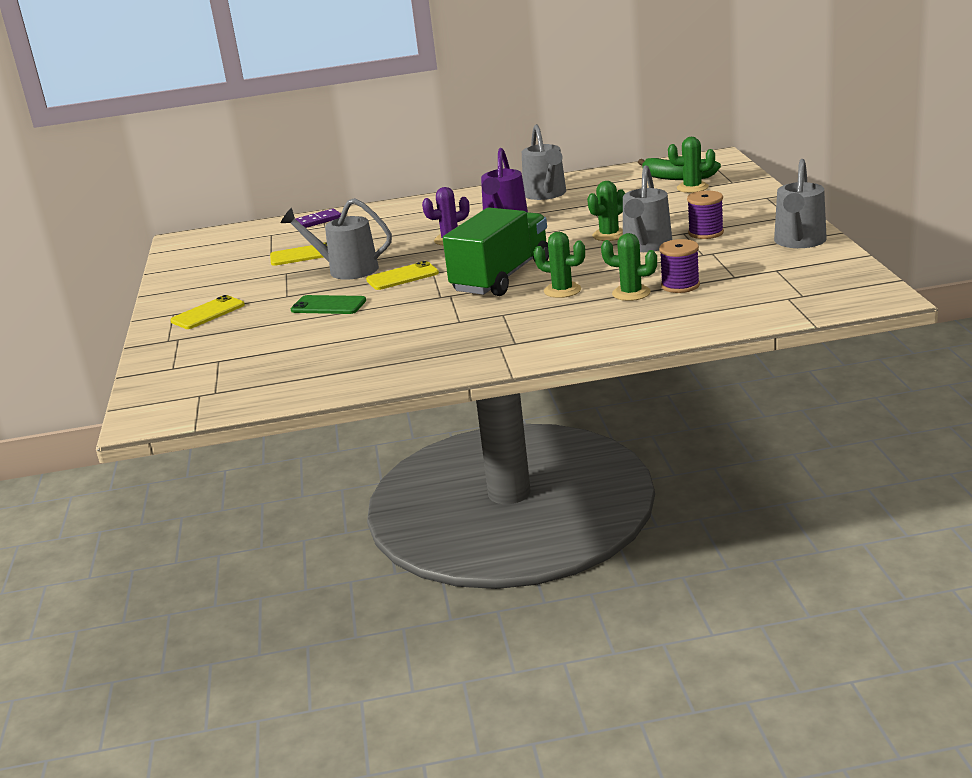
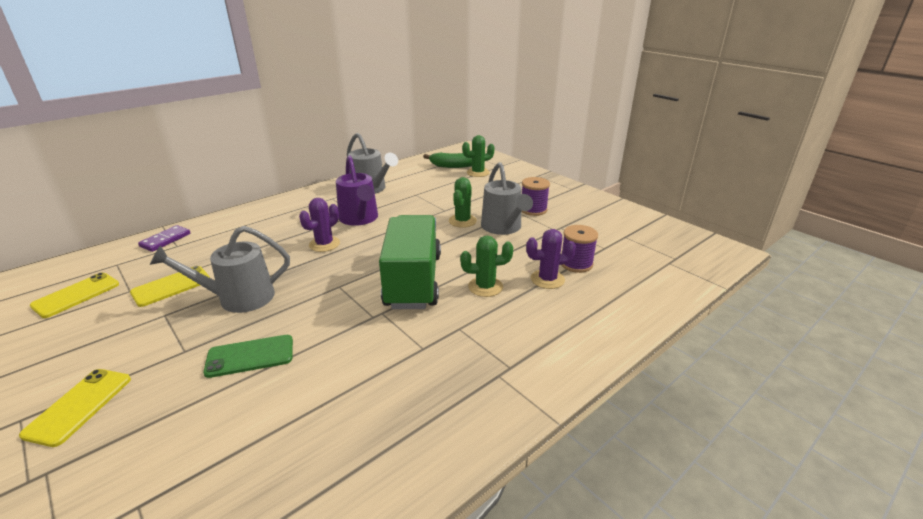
camera: 35 degrees left, 5 degrees up
yellow phone [366,261,439,290] -> yellow phone moved to [30,272,119,318]
green cactus [601,233,657,301] -> purple cactus [526,229,576,289]
grey watering can [774,159,827,248] -> none

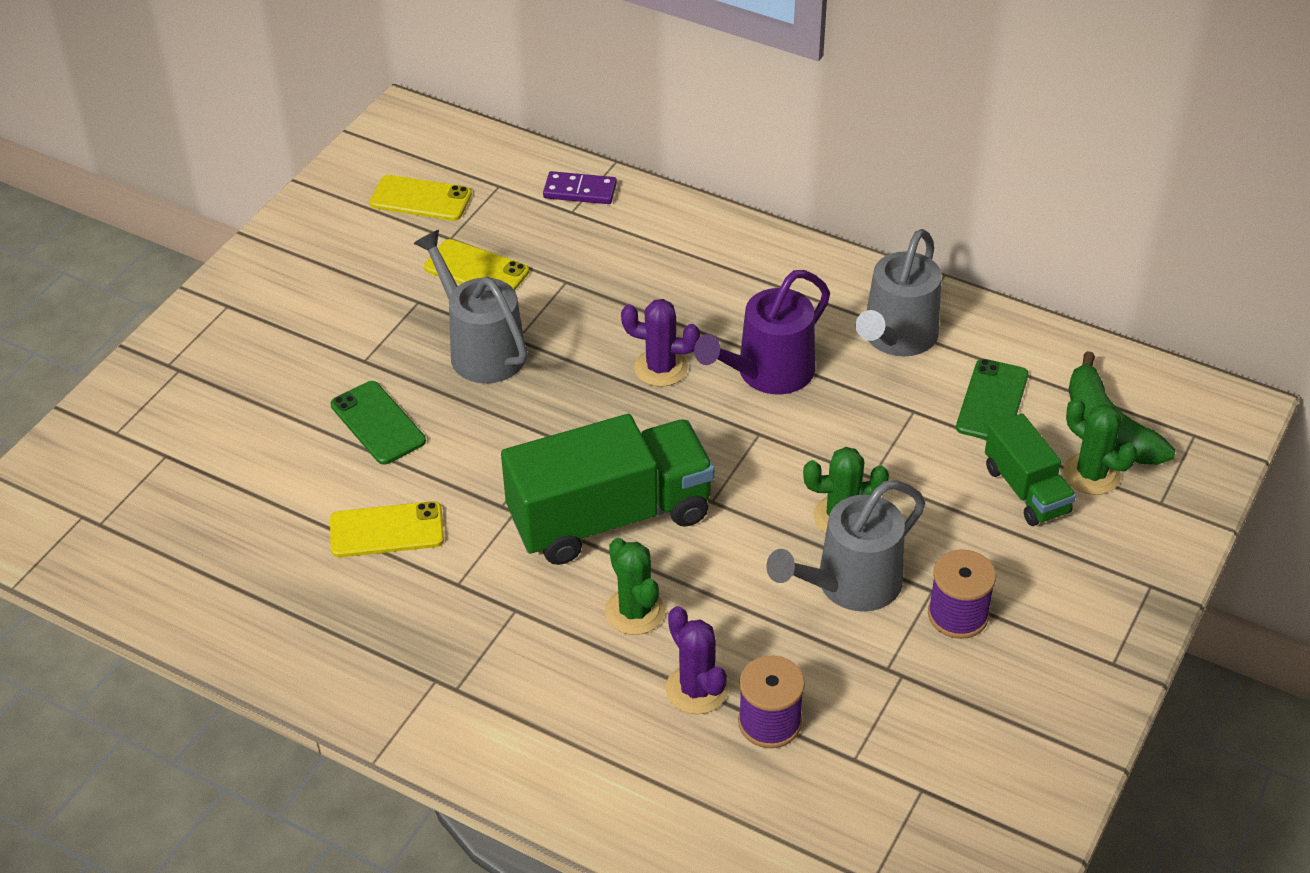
camera: 70 degrees right, 15 degrees up
yellow phone [19,369,131,447] -> yellow phone moved to [330,501,444,557]
none -> green phone [956,359,1029,440]
none -> green truck [985,413,1076,526]

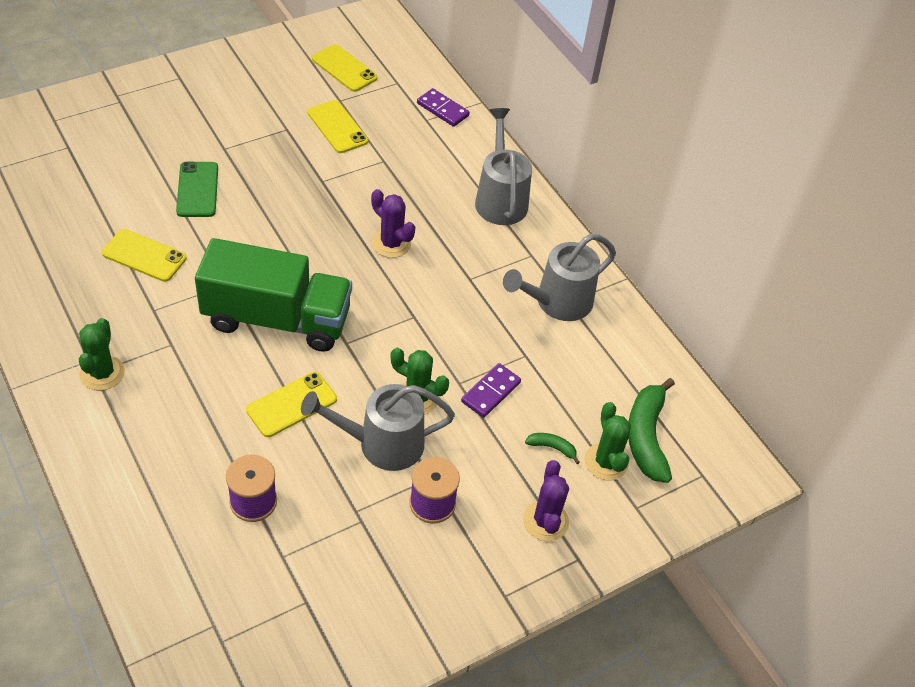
camera: 25 degrees right, 5 degrees up
grey watering can [413,230,527,383] -> grey watering can moved to [475,108,532,225]
green cactus [605,538,665,635] -> green cactus moved to [79,318,125,390]
purple cactus [666,606,728,714] -> purple cactus moved to [523,460,569,541]
purple watering can [694,270,830,394] -> none
green phone [956,359,1029,440] -> none
green truck [985,413,1076,526] -> green banana [525,433,580,464]
none -> yellow phone [246,372,337,437]
none -> purple domino [461,363,521,418]

